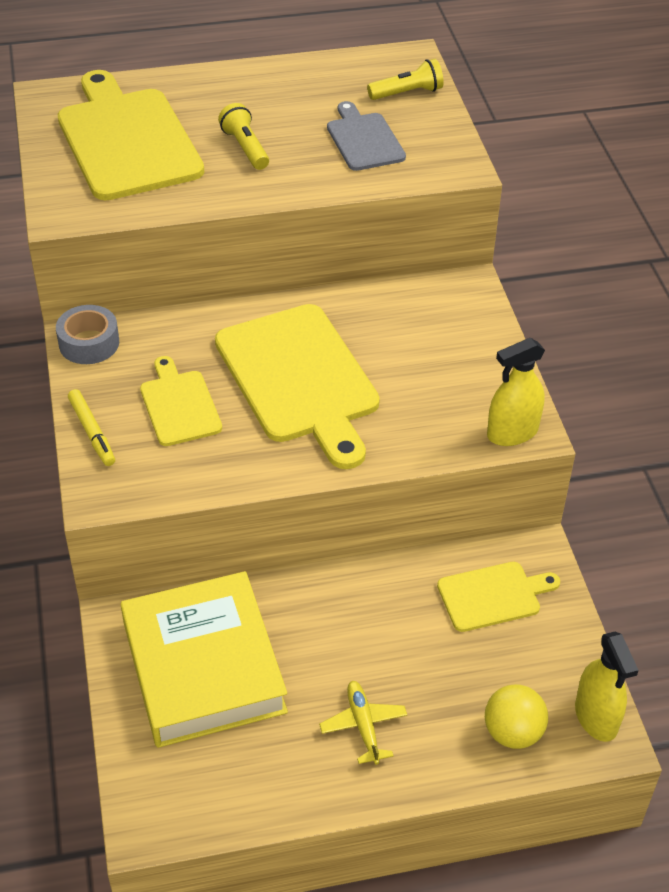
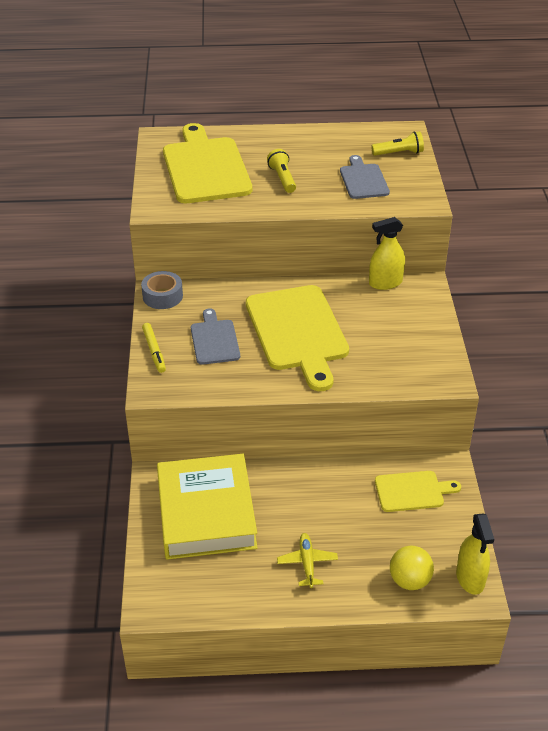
camera: 10 degrees right, 5 degrees down
yellow cutting board [140,356,222,446] -> grey cutting board [191,309,240,365]
yellow spray bottle [487,338,545,446] -> yellow spray bottle moved to [369,217,405,290]

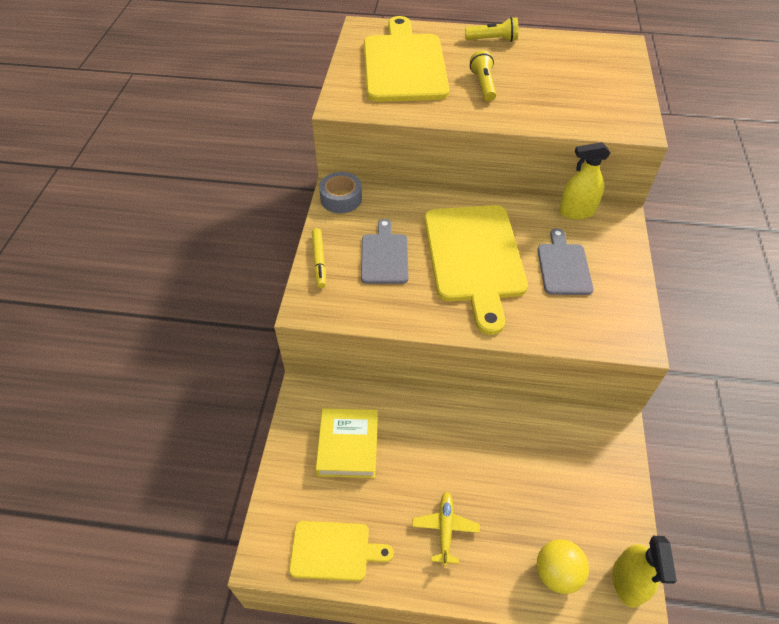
camera: 10 degrees right, 10 degrees up
yellow book [157,454,258,560] -> yellow book [316,408,378,478], size x0.60
grey cutting board [340,155,390,199] -> grey cutting board moved to [537,228,593,295]
yellow flashlight [371,131,424,156] -> yellow flashlight moved to [465,17,518,42]
yellow cutting board [375,471,461,512] -> yellow cutting board moved to [289,521,394,581]

